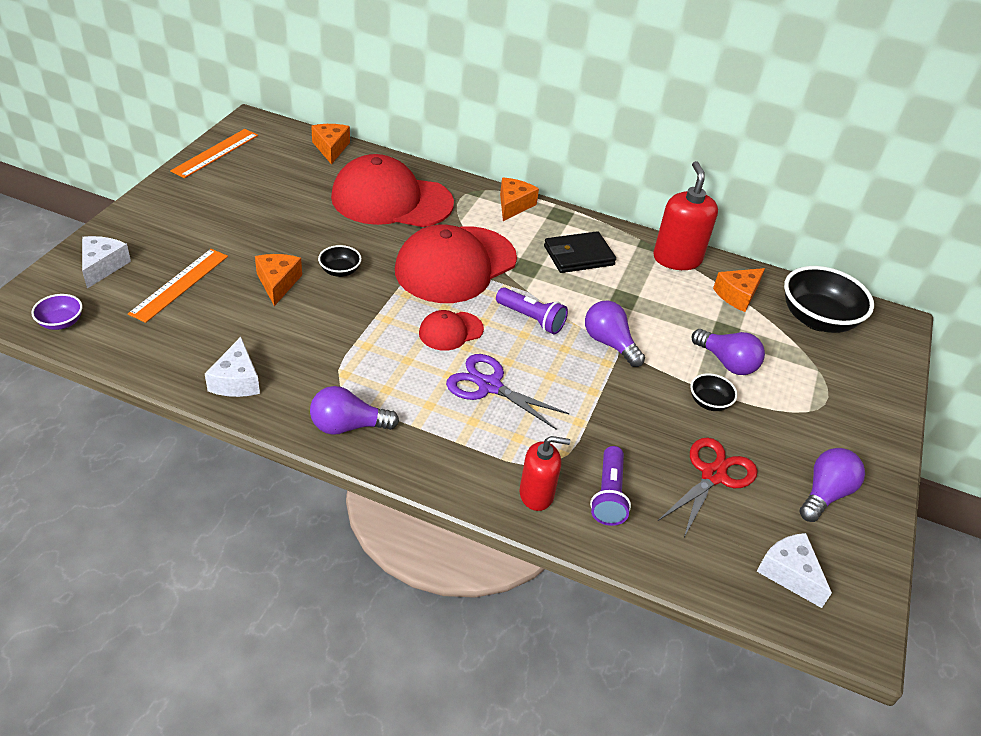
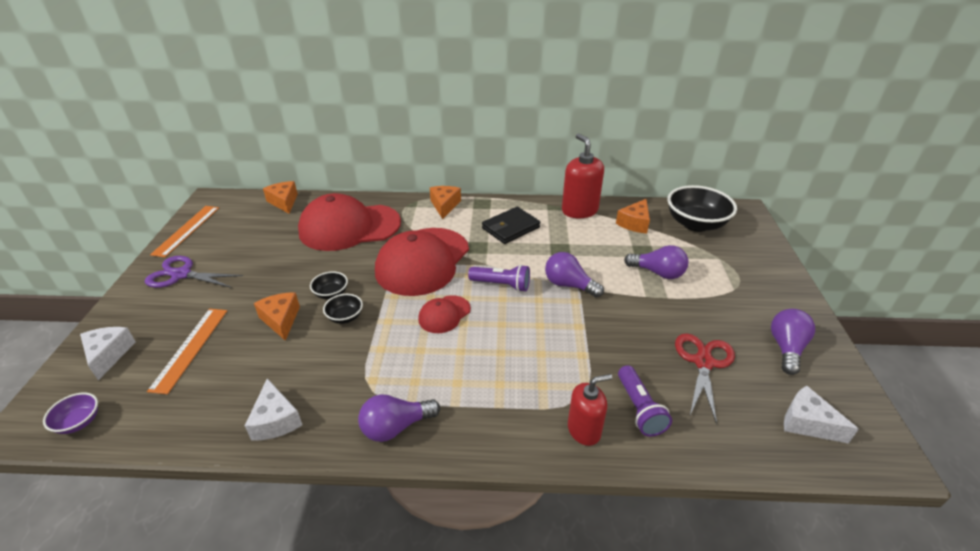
camera: 15 degrees left, 5 degrees down
purple scissors [446,354,570,430] -> purple scissors moved to [145,256,243,288]
black bowl [690,373,738,411] -> black bowl moved to [323,294,363,324]

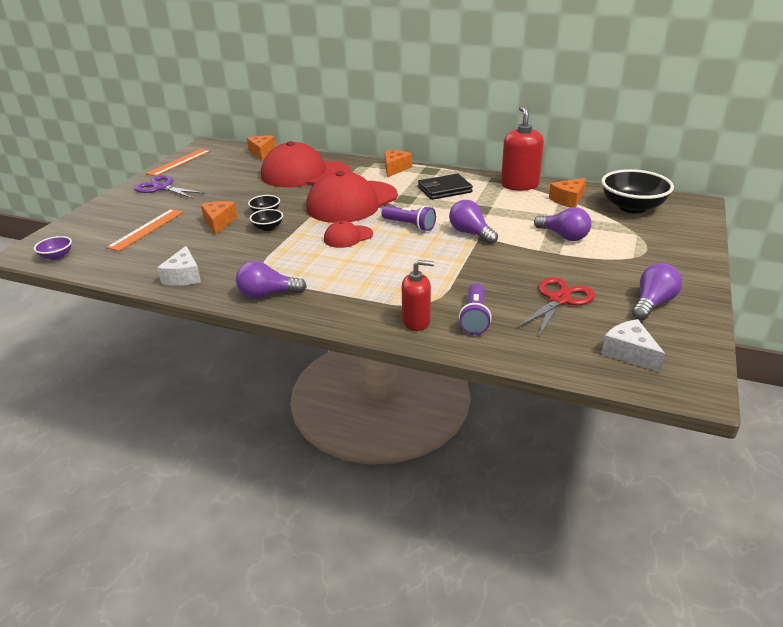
camera: 20 degrees right, 5 degrees down
white cheese [80,327,136,380] -> none

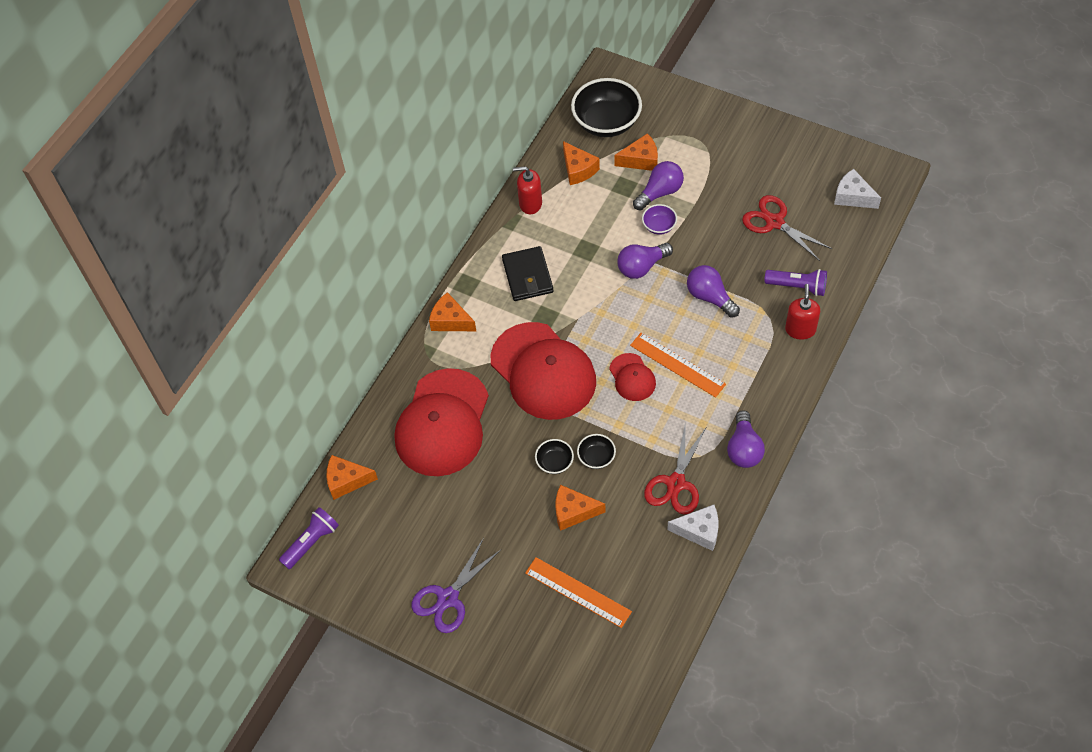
camera: 80 degrees left, 25 degrees up
purple bowl [34,236,72,260] -> purple bowl moved to [642,204,677,235]
orange ruler [146,149,210,176] -> orange ruler moved to [630,333,726,398]
purple flashlight [381,206,436,231] -> purple flashlight moved to [279,507,339,569]
red soap dispenser [501,106,544,191] -> red soap dispenser [513,166,542,214], size x0.66
white cheese [602,319,665,372] -> white cheese turned 60 degrees clockwise [834,169,881,209]
purple light bulb [632,263,682,320] -> purple light bulb moved to [687,265,740,318]
none -> orange cheese [614,133,658,171]
none -> red scissors [644,426,706,514]

